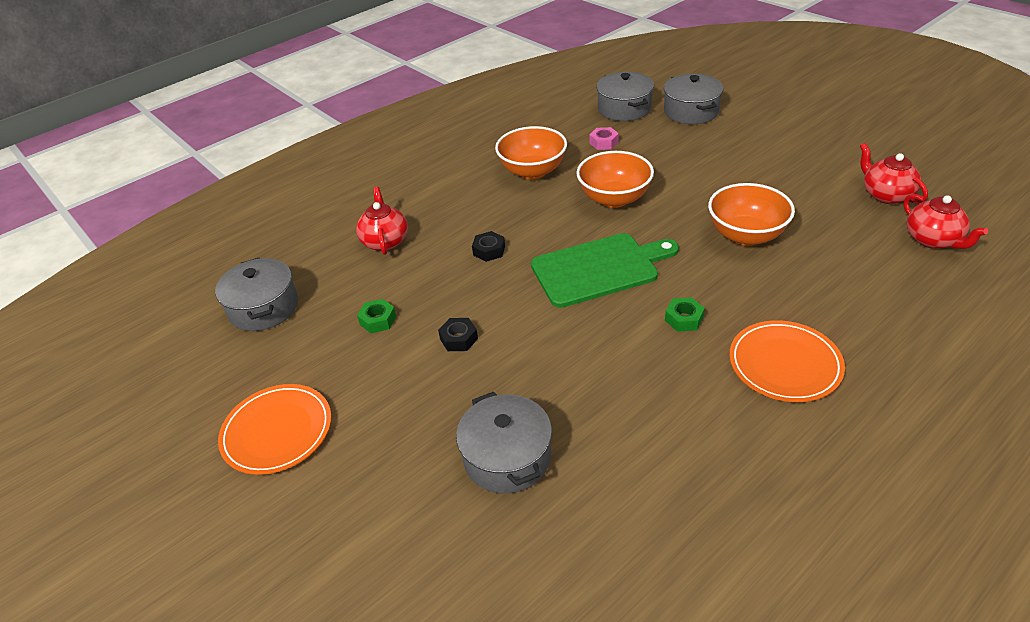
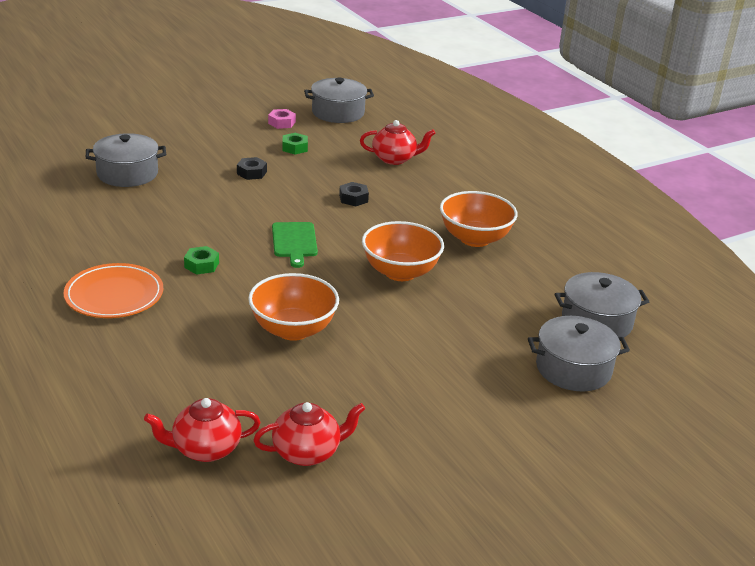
camera: 95 degrees right, 10 degrees down
orange plate [218,384,331,475] -> none
green cutting board [531,233,679,308] -> green cutting board [272,222,318,268], size x0.59
pink nut [589,127,619,150] -> pink nut moved to [268,109,296,129]

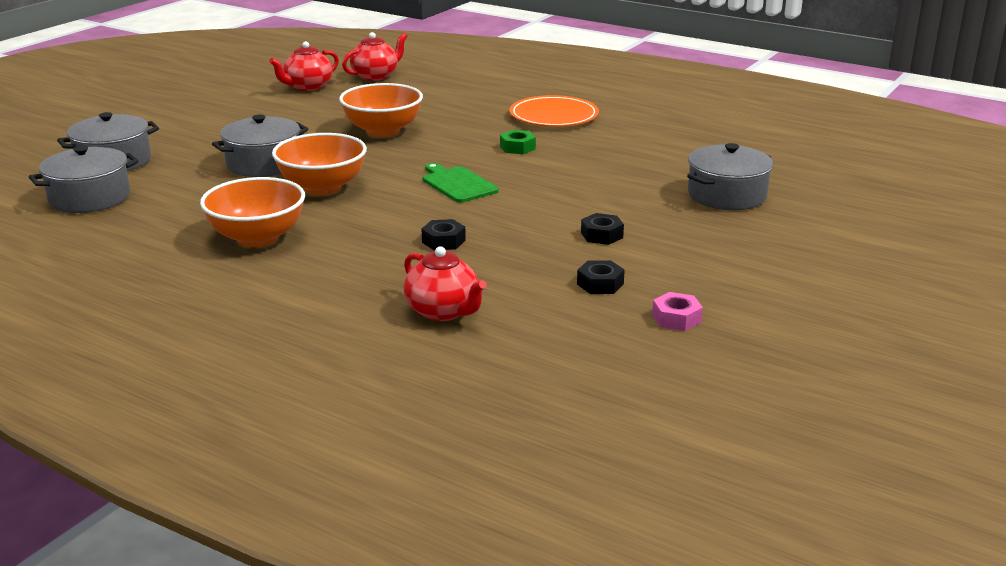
camera: 155 degrees right, 5 degrees down
green nut [282,133,308,154] -> black nut [577,260,625,294]
grey pot [304,78,374,123] -> grey pot moved to [212,114,308,177]
red teapot [360,120,436,165] -> red teapot turned 105 degrees counterclockwise [403,246,487,321]

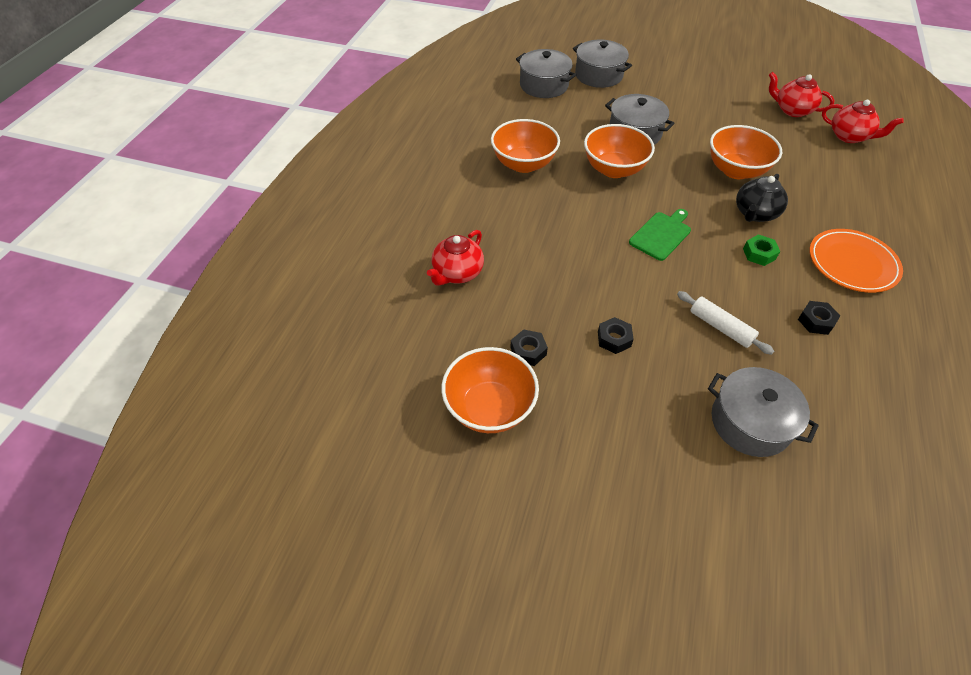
camera: 75 degrees right, 25 degrees up
black nut [422,219,466,250] -> black nut moved to [798,301,840,335]
pink nut [652,292,703,331] -> orange bowl [442,347,539,433]
none -> white rolling pin [677,291,774,355]
none -> black teapot [736,174,788,222]

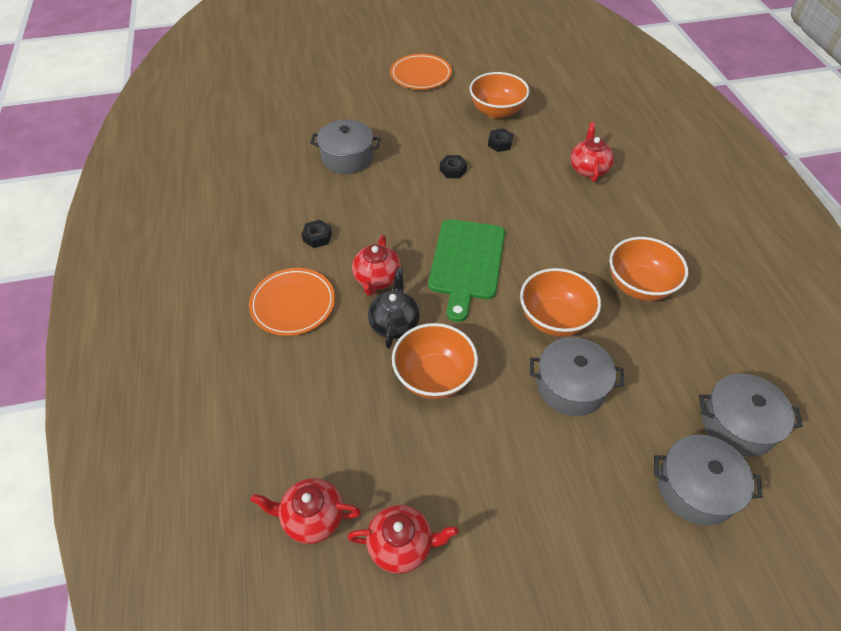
camera: 150 degrees right, 0 degrees up
green cutting board [629,209,691,261] -> green cutting board [428,219,505,322], size x1.70
white rolling pin [677,291,774,355] -> none
green nut [743,234,780,266] -> red teapot [352,235,401,296]
none -> orange plate [390,54,452,89]

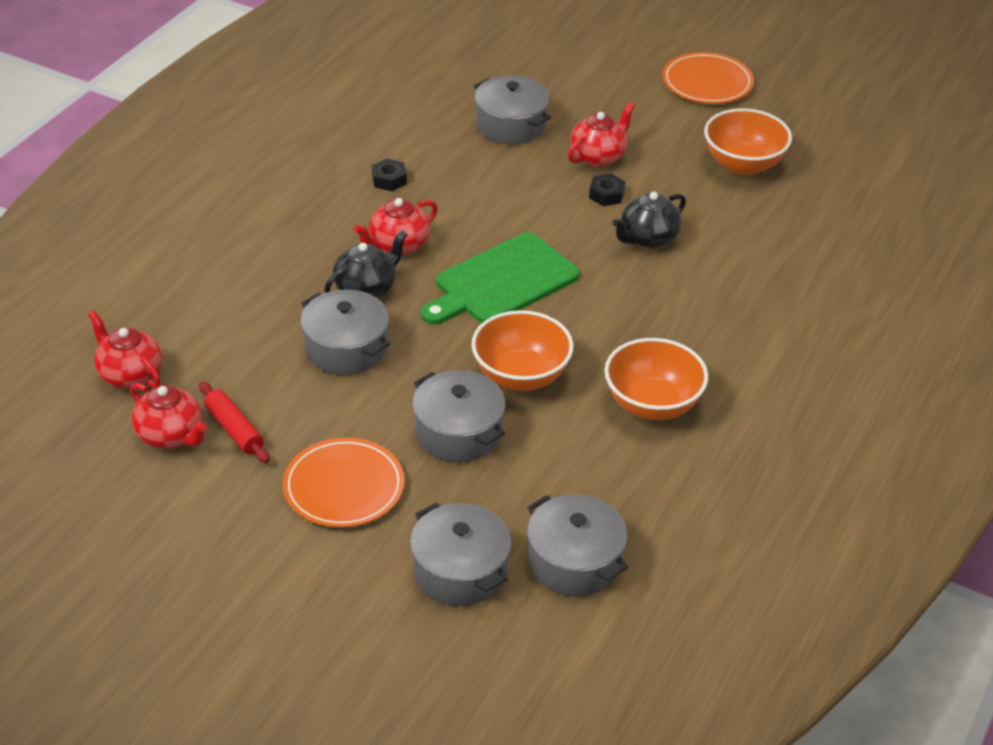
camera: 40 degrees right, 10 degrees down
orange plate [249,268,335,336] -> orange plate moved to [283,438,405,528]
orange bowl [392,323,478,399] -> grey pot [300,289,390,375]
black nut [488,128,513,152] -> none
red teapot [571,122,614,182] -> red teapot moved to [568,102,635,167]
none -> red rolling pin [199,382,269,463]
none -> black teapot [612,192,686,248]

